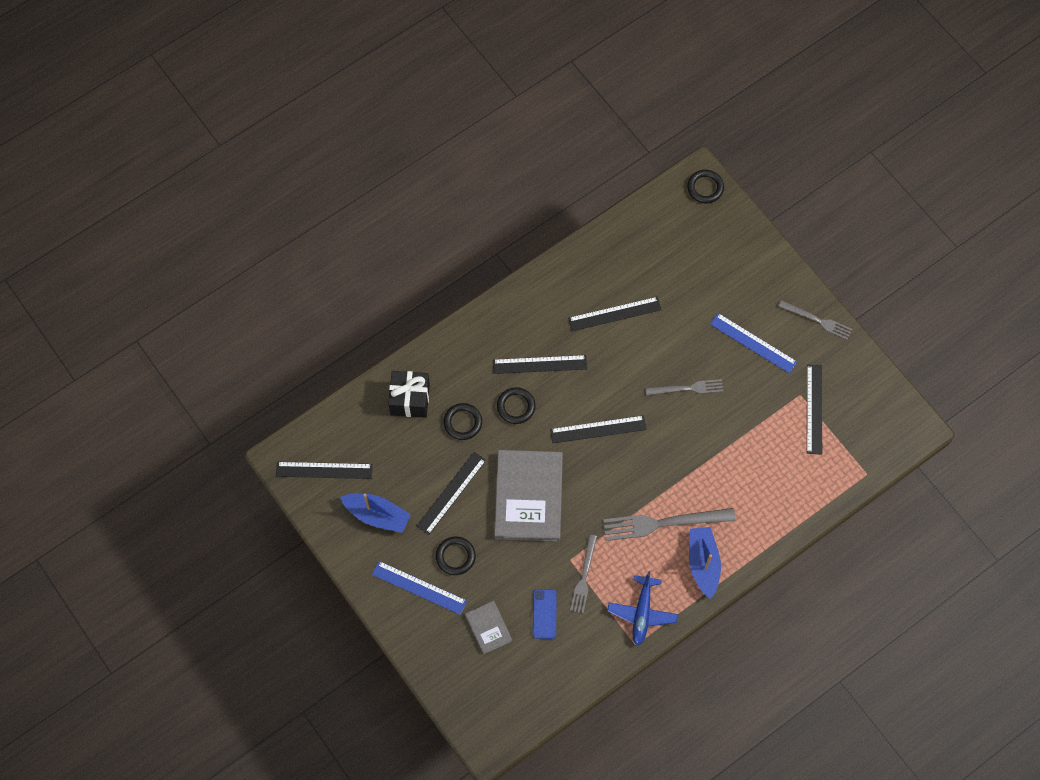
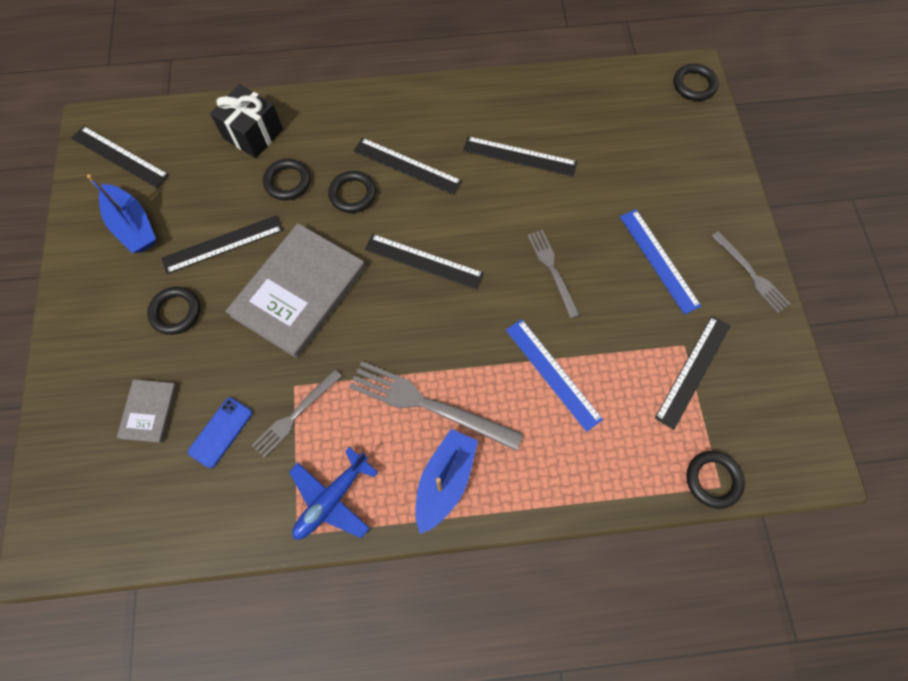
camera: 30 degrees right, 0 degrees up
blue ruler [372,561,467,615] -> blue ruler moved to [506,319,603,432]
grey fork [645,379,723,395] -> grey fork turned 135 degrees counterclockwise [527,230,580,318]
none -> black ring [686,451,745,509]

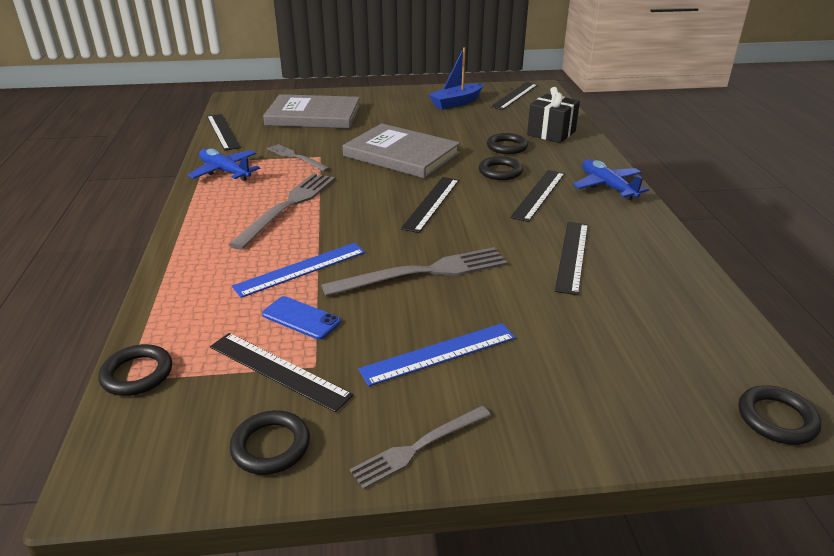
camera: 90 degrees right, 35 degrees down
grey book [117,379,177,443] -> grey book [263,94,360,129], size x2.09
black ring [147,287,200,335] -> black ring moved to [230,410,310,475]
black ruler [162,215,283,274] -> black ruler moved to [207,114,241,151]
blue phone [188,398,252,468] -> blue phone moved to [262,296,341,340]
blue boat [415,429,478,534] -> none
grey fork [527,230,580,318] -> grey fork [321,247,507,297], size x1.65
none -> blue plane [573,159,649,200]

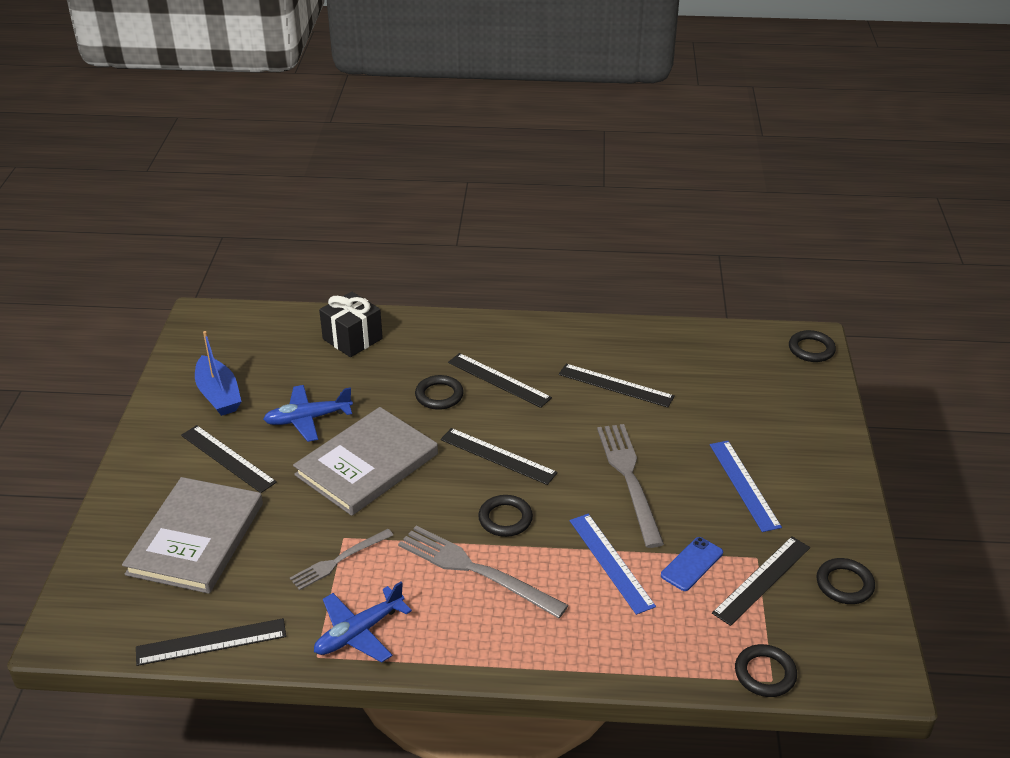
camera: 80 degrees left, 5 degrees up
grey fork [350,406,491,490] -> none
black ring [487,133,528,154] -> black ring moved to [478,495,533,537]
black ruler [490,82,538,110] -> black ruler moved to [181,425,277,493]
blue plane [573,159,649,200] -> blue plane moved to [263,385,353,442]

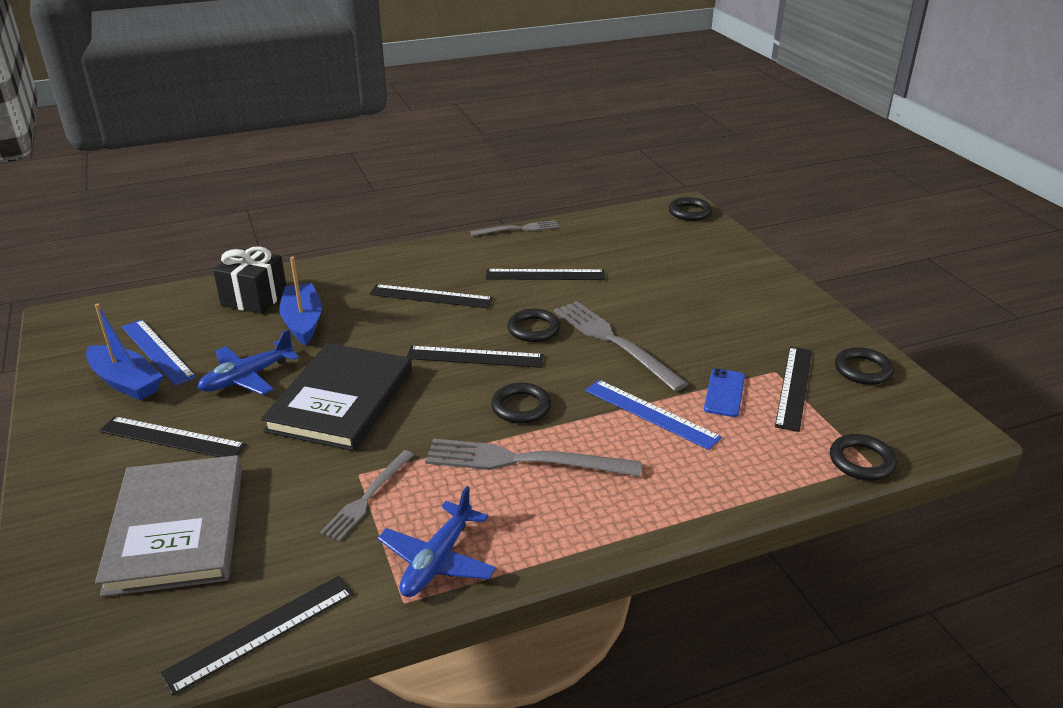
camera: 25 degrees left, 5 degrees down
grey book [293,407,438,516] -> black book [261,343,412,451]
black ring [415,375,464,410] -> black ring moved to [507,309,560,342]
blue ruler [710,441,782,532] -> blue ruler moved to [122,319,196,386]
none -> blue boat [279,257,322,345]
none -> grey fork [470,220,560,236]

